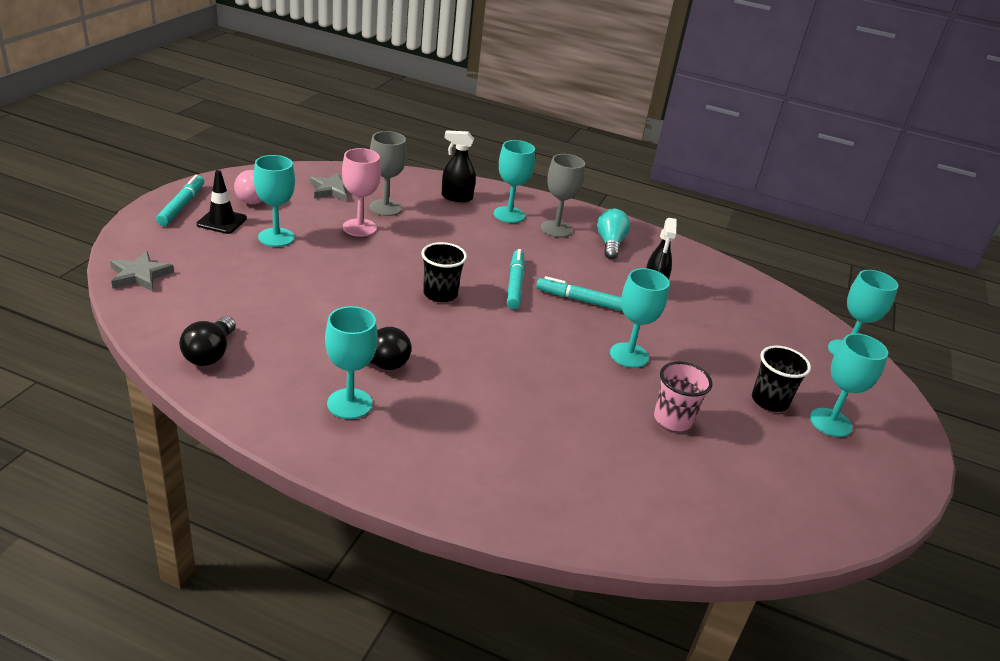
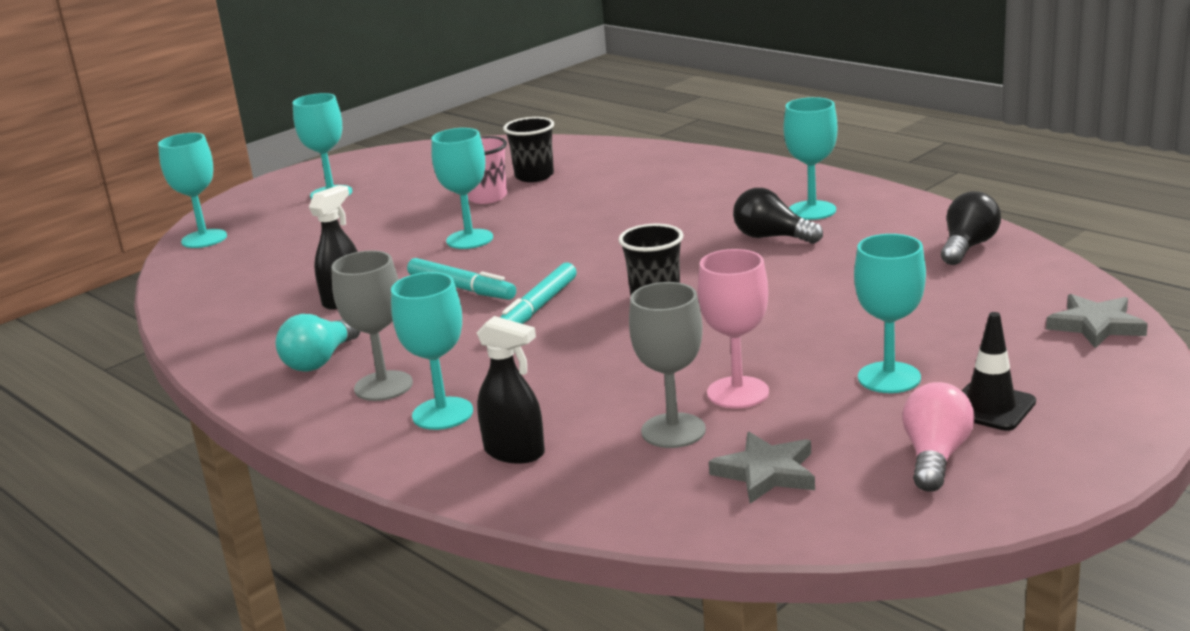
camera: 150 degrees left, 10 degrees down
turquoise marker [156,175,204,226] -> none
black cup [752,346,811,412] -> black cup moved to [503,117,554,182]

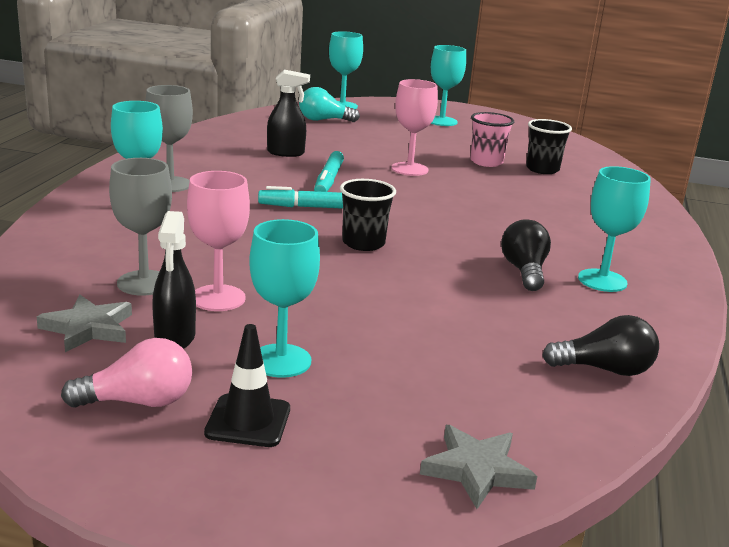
camera: 55 degrees right, 0 degrees up
turquoise light bulb [275,314,361,372] -> turquoise light bulb moved to [299,87,360,122]
turquoise goblet [431,128,493,249] -> pink goblet [391,79,438,176]
black spray bottle [476,316,545,464] -> black spray bottle moved to [152,211,196,349]

